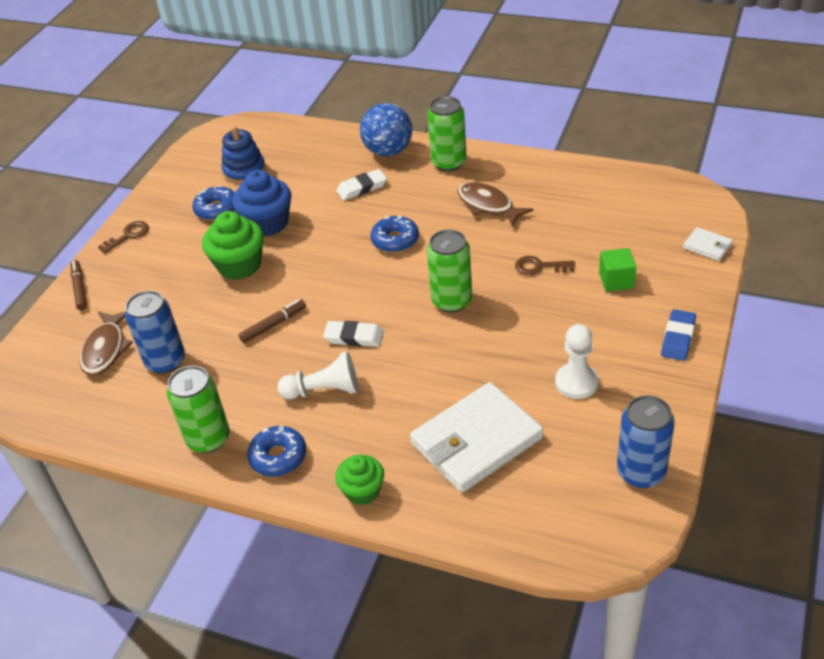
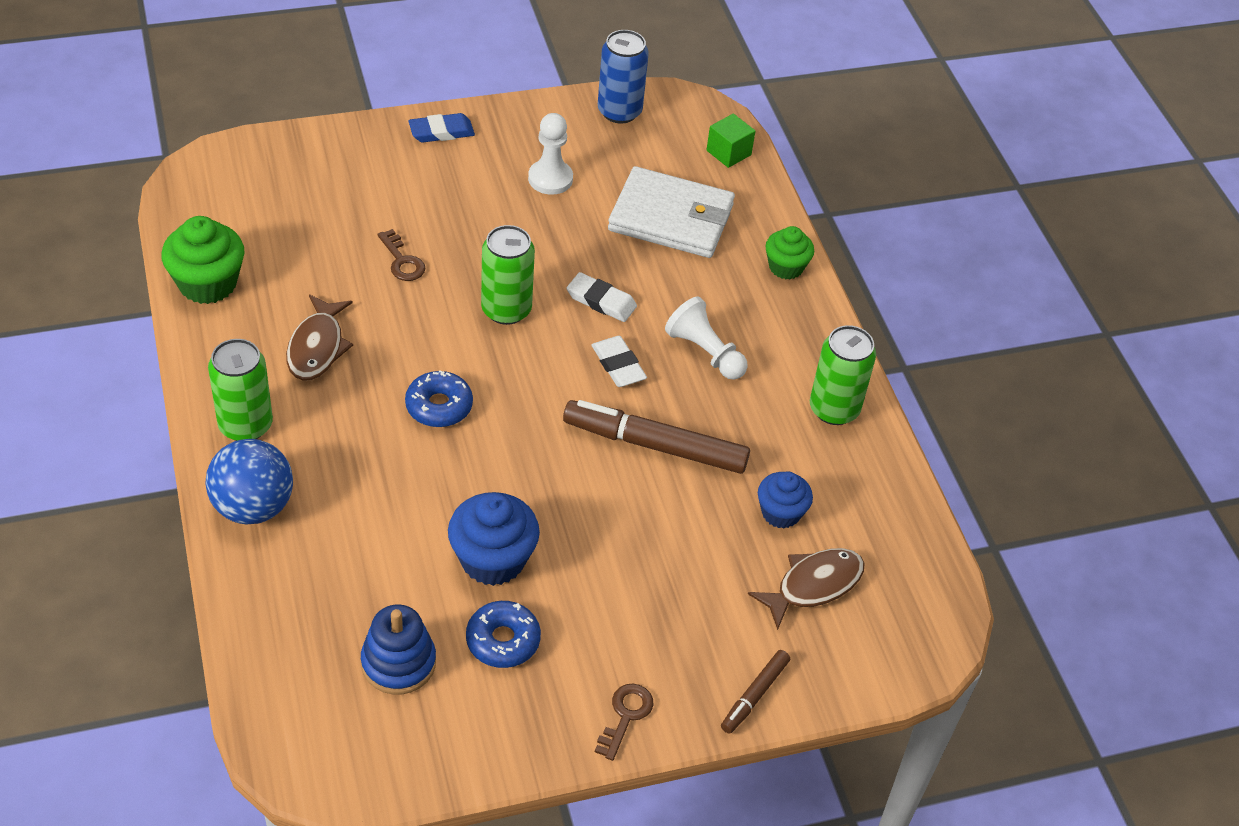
camera: 135 degrees left, 5 degrees up
brown key [98,221,149,253] -> brown key turned 105 degrees clockwise [595,684,653,761]
blue can [125,291,185,374] -> blue cupcake [758,472,813,529]
green cupcake [202,211,264,280] -> green cupcake moved to [161,216,245,304]
brown marker [239,299,306,343] -> brown marker [563,400,750,474], size x1.94
blue donut [247,426,306,477] -> none
white eraser [336,169,387,200] -> white eraser moved to [567,272,637,322]
green cube [599,248,636,292] -> green cube moved to [707,114,755,168]
white wallet [683,227,733,261] -> none

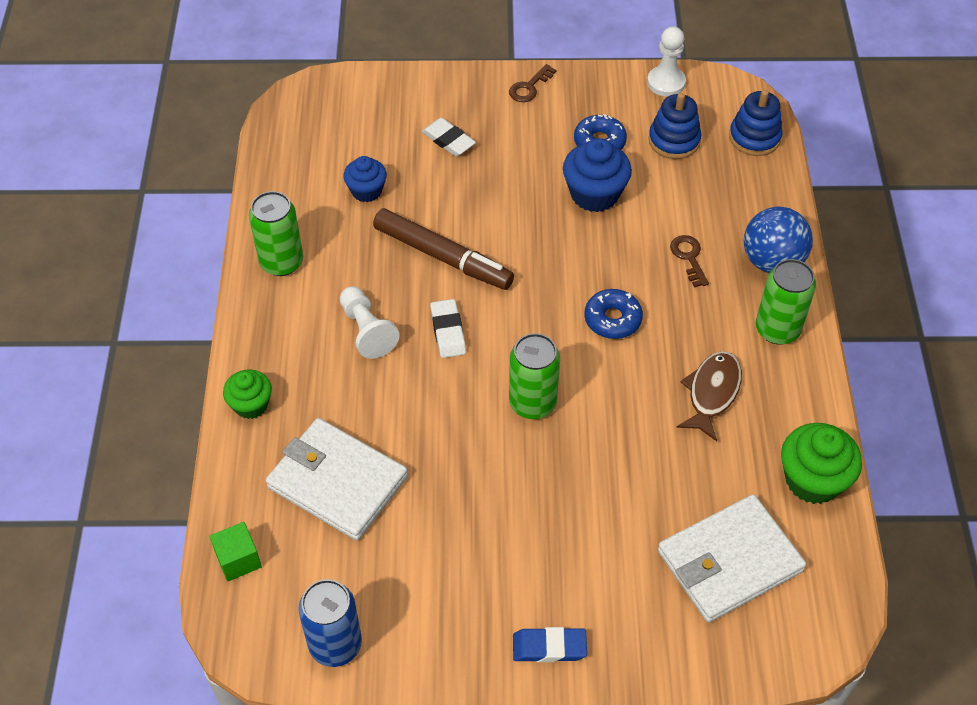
camera: 160 degrees left, 5 degrees up
brown key [377,229,425,281] -> brown key moved to [670,235,709,287]
white pawn [528,113,573,195] -> white pawn moved to [647,26,686,96]
white eraser [567,272,637,322] -> white eraser moved to [422,118,476,156]
brown marker [721,650,790,734] -> none
brown fish [748,548,865,630] -> none
none -> white wallet [658,494,806,623]
none -> blue stacking toy [729,90,783,156]

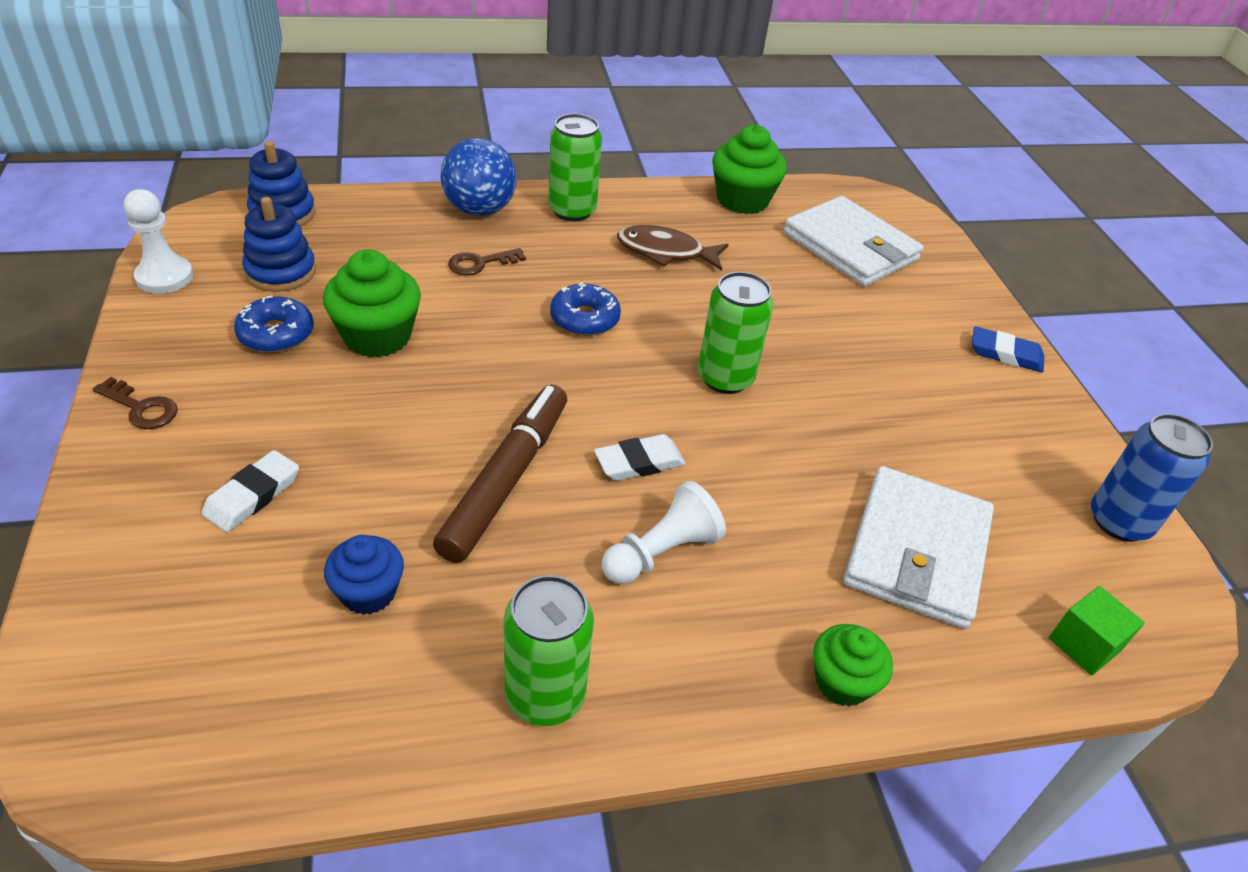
camera: 105 degrees left, 10 degrees down
blue eraser [513,627,587,662] -> blue eraser turned 60 degrees counterclockwise [972,326,1044,372]
blue cupcake [563,138,632,212] -> green cupcake [323,250,421,358]

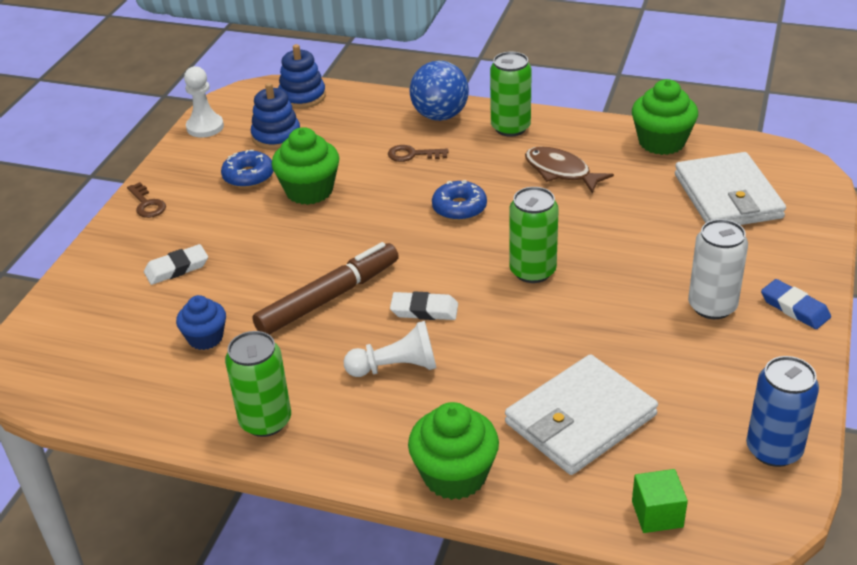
camera: 35 degrees right, 5 degrees down
green cupcake [813,624,893,707] -> green cupcake [408,402,499,500], size x1.58
none -> white can [688,219,748,319]

